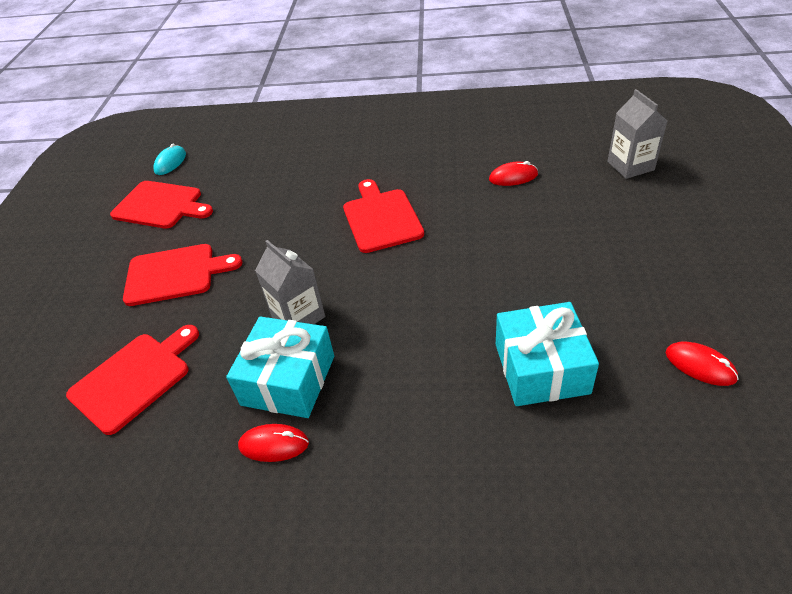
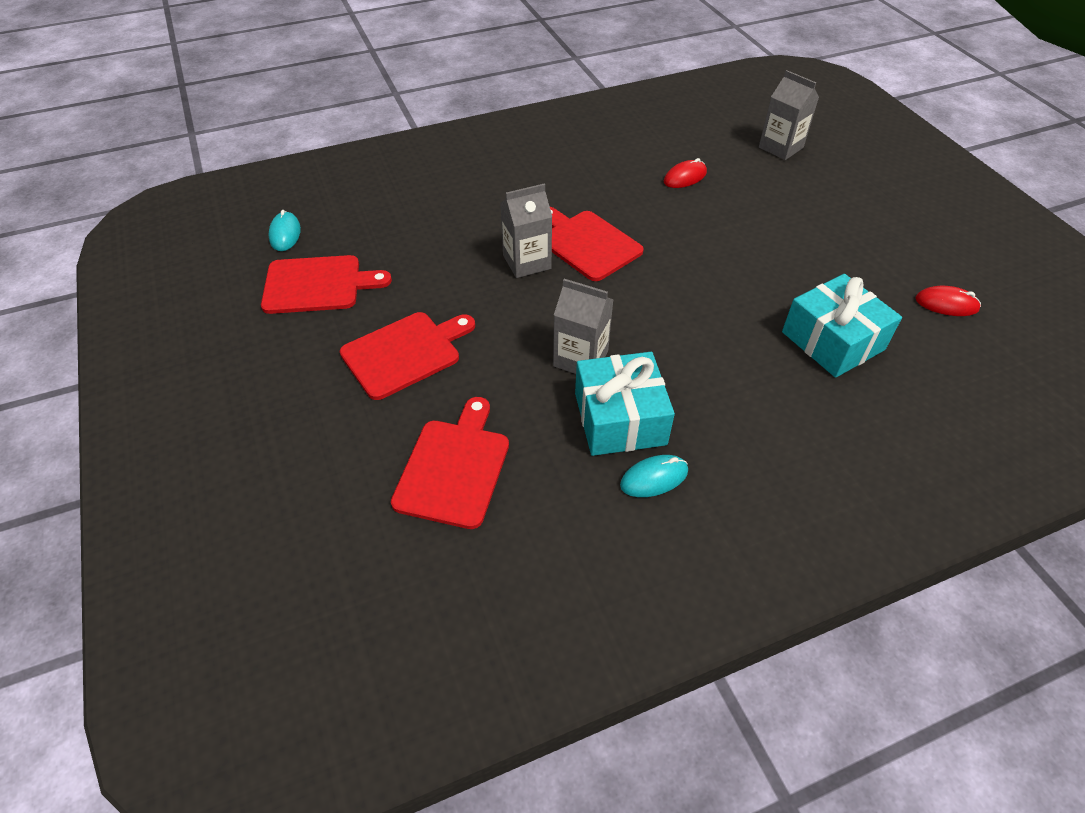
camera: 30 degrees left, 5 degrees up
red mouse [238,424,309,462] -> turquoise mouse [620,455,688,497]
none -> grey carton [500,184,552,278]

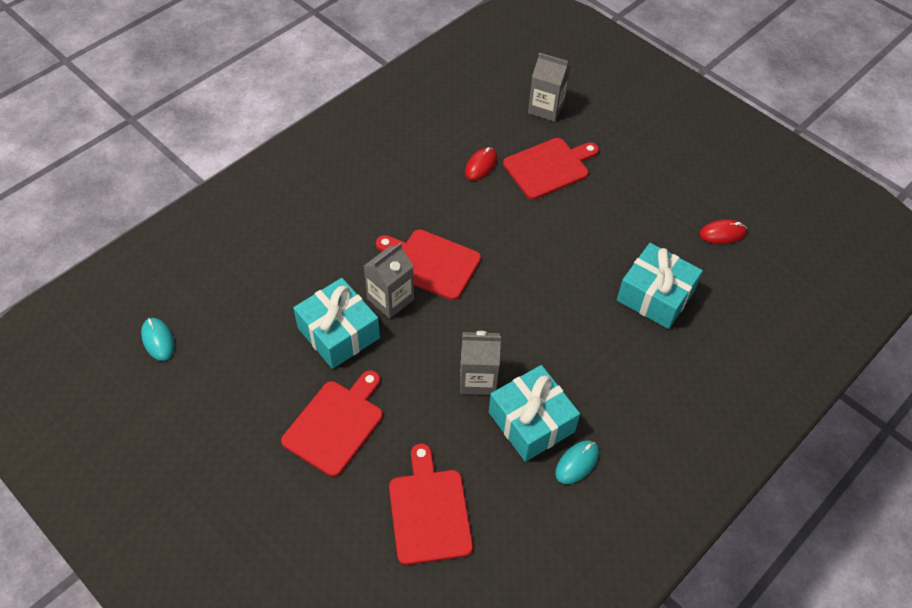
camera: 25 degrees left, 5 degrees up
red cutting board [261,255,392,314] -> red cutting board moved to [503,138,599,200]
none -> turquoise gift [293,278,380,369]

